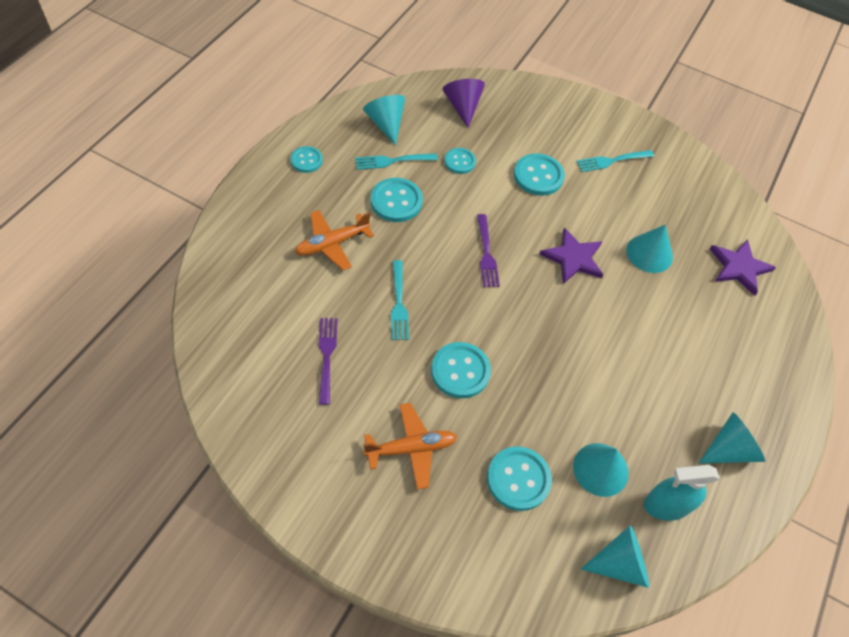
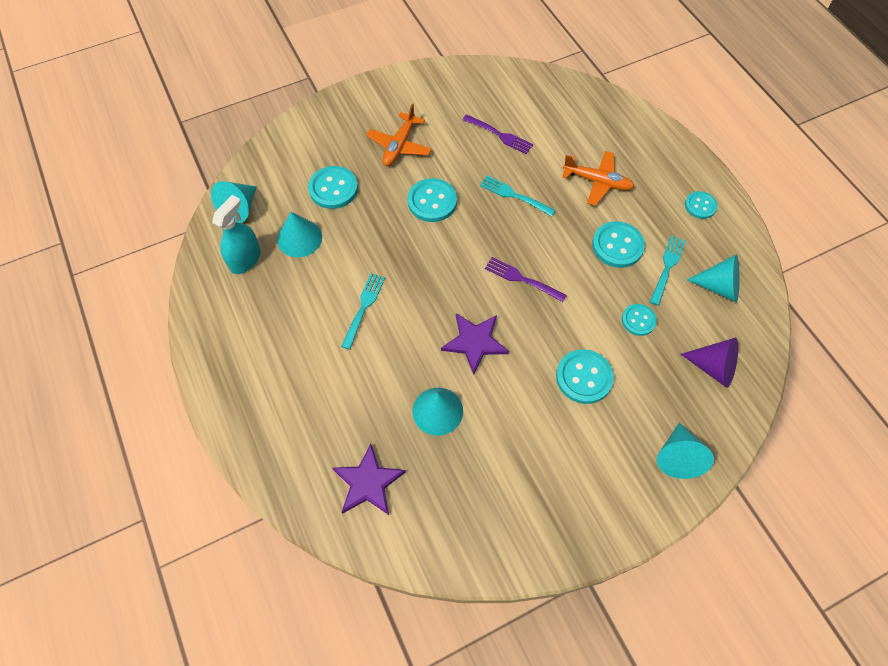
camera: 130 degrees right, 5 degrees up
orange plane [295,210,374,270] -> orange plane turned 105 degrees clockwise [562,151,634,206]
turquoise fork [576,150,654,172] -> turquoise fork moved to [341,273,385,350]
turquoise cone [699,412,765,463] -> turquoise cone moved to [657,423,714,479]

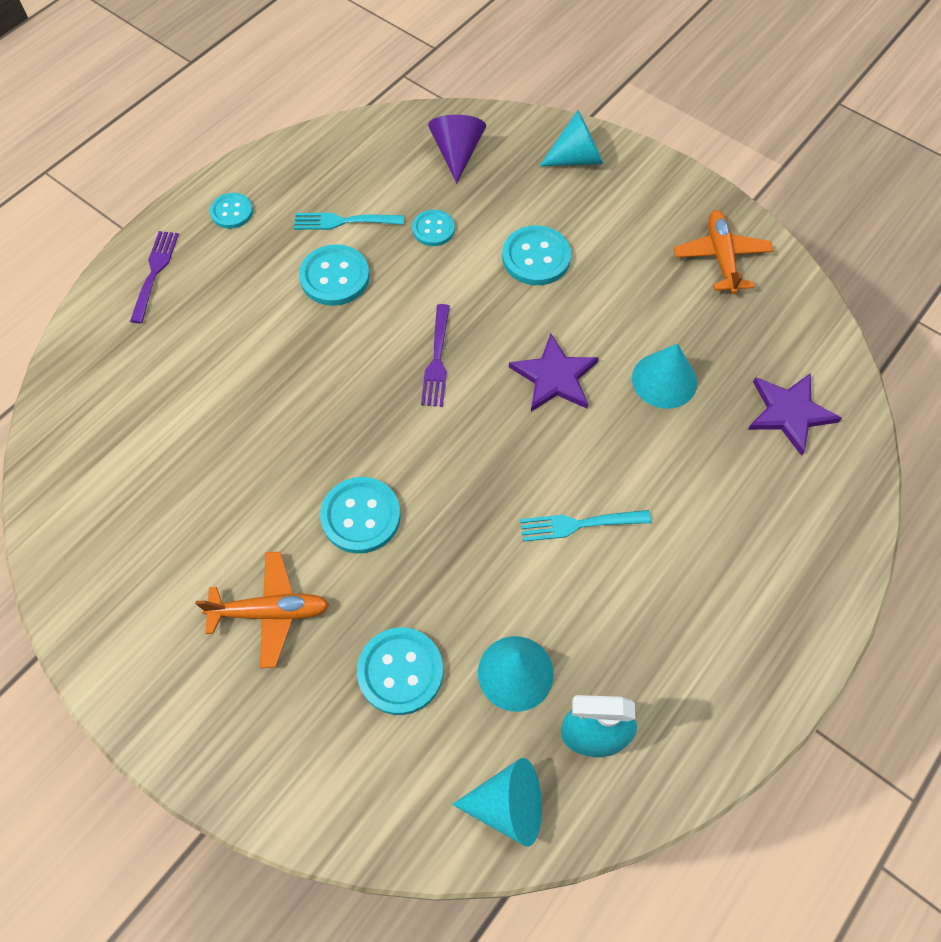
camera: 115 degrees left, 0 degrees up
purple fork [462,114,533,154] -> purple fork moved to [130,231,179,323]
turquoise fork [480,175,556,217] -> none
orange plane [562,151,634,206] -> orange plane moved to [674,210,773,294]
turquoise cone [687,254,740,302] -> none

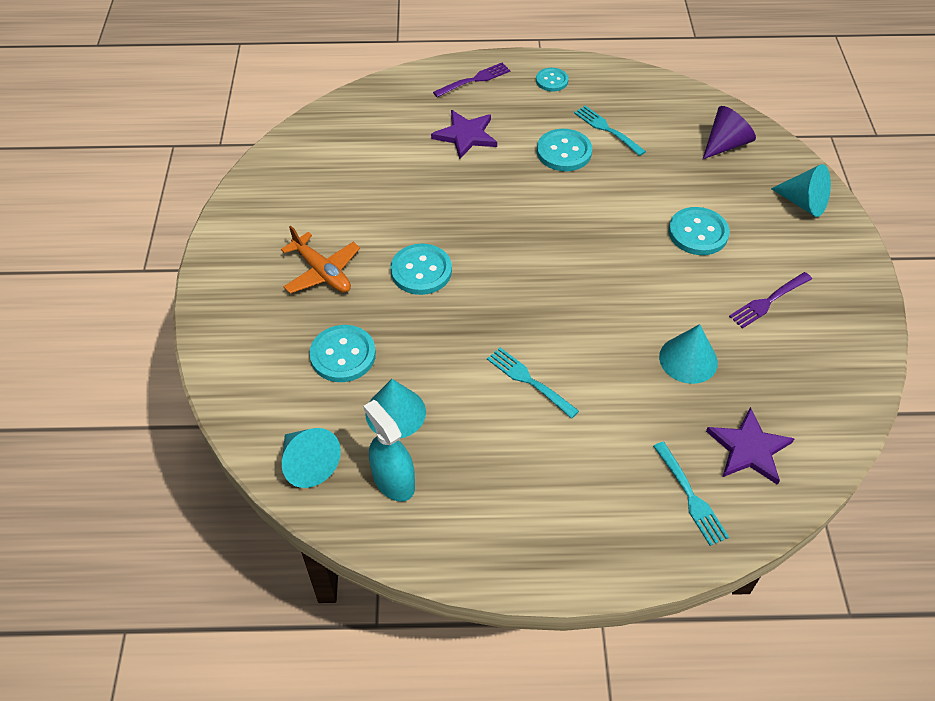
camera: 50 degrees right, 10 degrees down
turquoise button [412,210,455,246] -> none
purple fork [421,304,450,407] -> purple fork moved to [729,272,812,329]
purple star [509,333,599,412] -> purple star moved to [431,110,497,159]
orange plane [674,210,773,294] -> none
none -> turquoise fork [653,442,729,546]

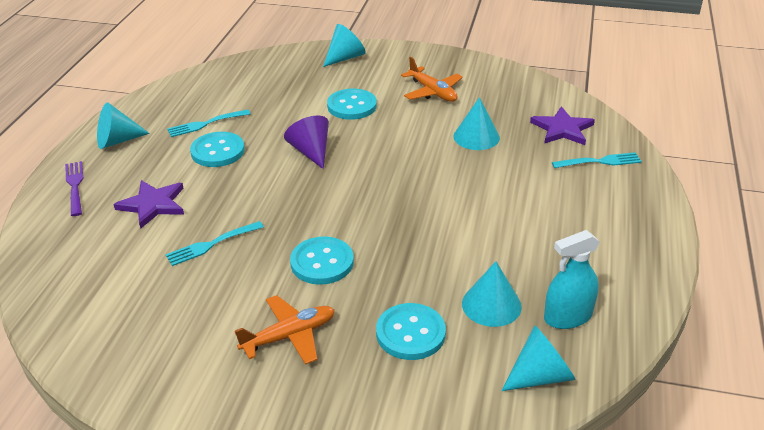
camera: 75 degrees left, 15 degrees down
turquoise fork [487,347,579,419] -> turquoise fork moved to [165,221,264,266]
turquoise button [536,68,568,92] -> turquoise cone [97,102,150,149]
purple cone [703,106,756,159] -> purple cone moved to [284,116,329,169]
purple fork [729,272,812,329] -> orange plane [401,57,463,102]

